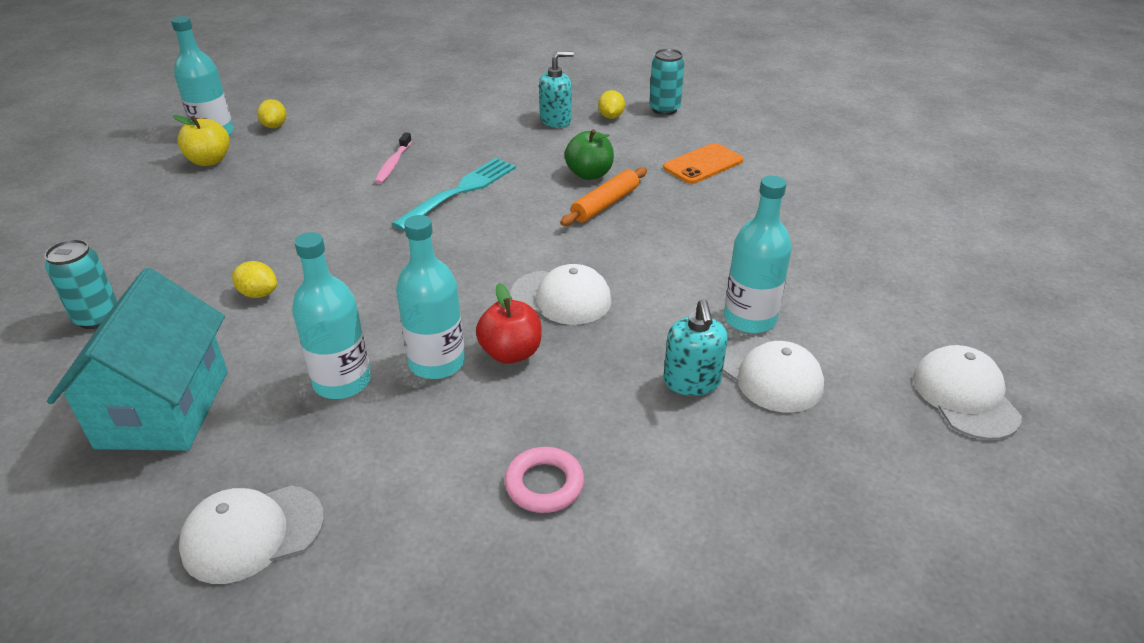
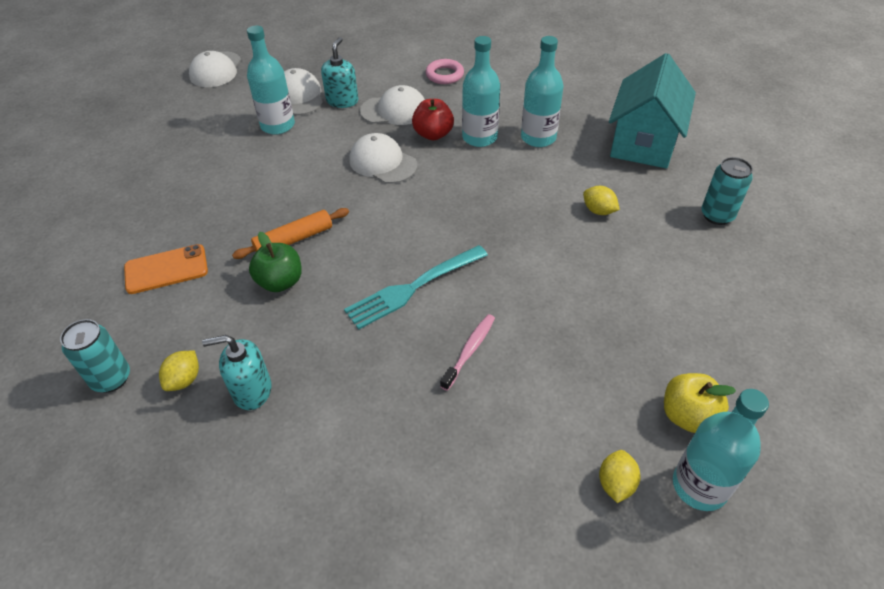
camera: 160 degrees left, 10 degrees up
white cap [179,486,324,584] -> white cap moved to [360,85,425,125]

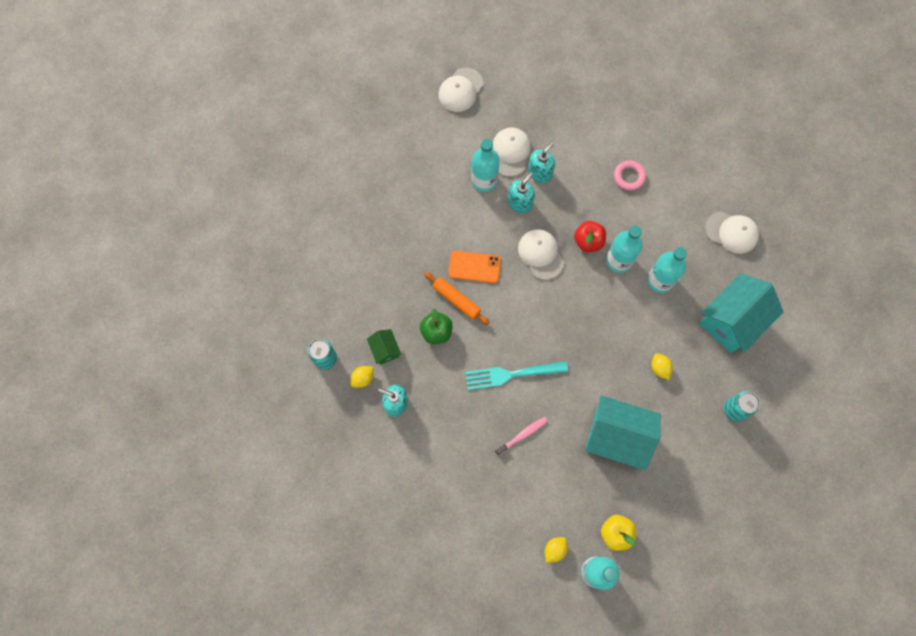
camera: 25 degrees right, 25 degrees up
orange phone [124,244,208,294] -> orange phone moved to [448,251,501,283]
orange rolling pin [232,208,349,259] -> orange rolling pin turned 45 degrees clockwise [424,272,490,325]
white cap [360,85,425,125] -> white cap moved to [705,212,759,254]
none -> green house [367,329,401,365]
none -> turquoise soap dispenser [508,172,535,213]
none -> turquoise house [585,395,661,470]

